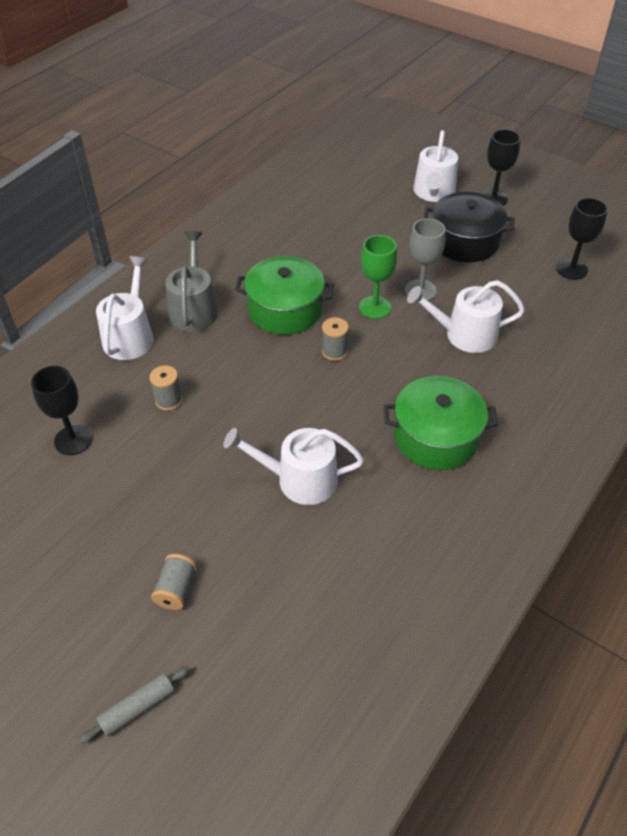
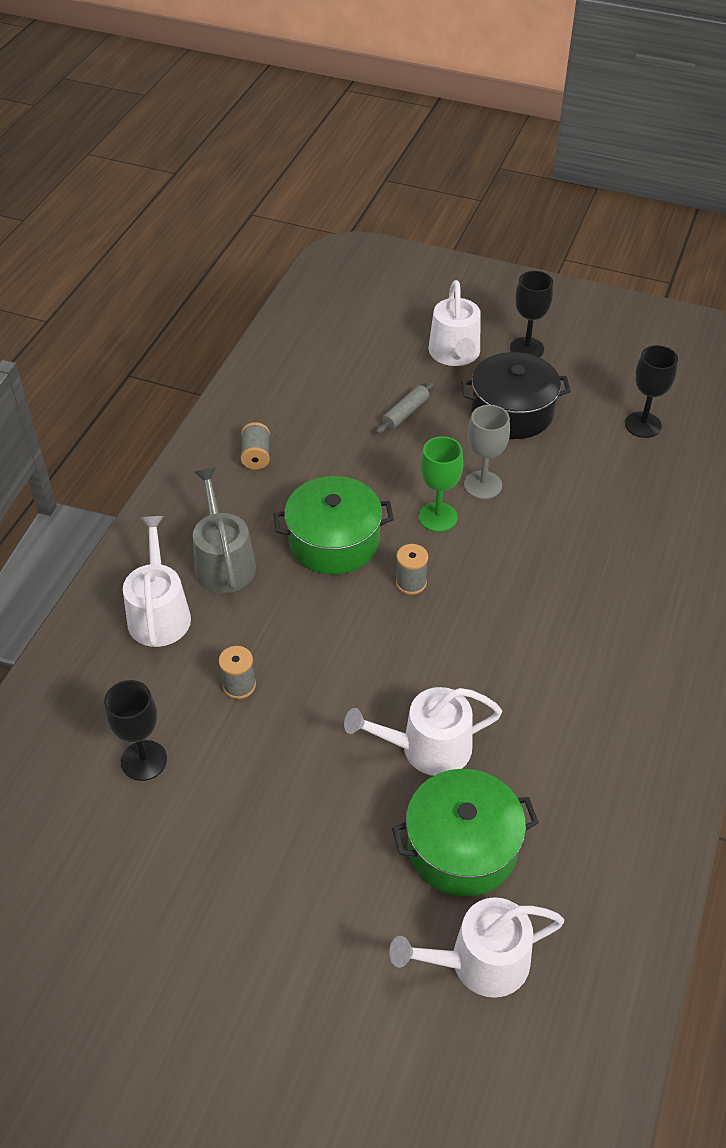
camera: 15 degrees left, 0 degrees up
grey rolling pin [79,666,190,744] -> grey rolling pin moved to [376,381,435,434]
grey spool [151,554,197,610] -> grey spool moved to [241,422,270,470]
green pot [384,376,498,470] -> green pot moved to [392,769,539,897]
white watering can [407,280,525,353] -> white watering can moved to [389,897,565,998]

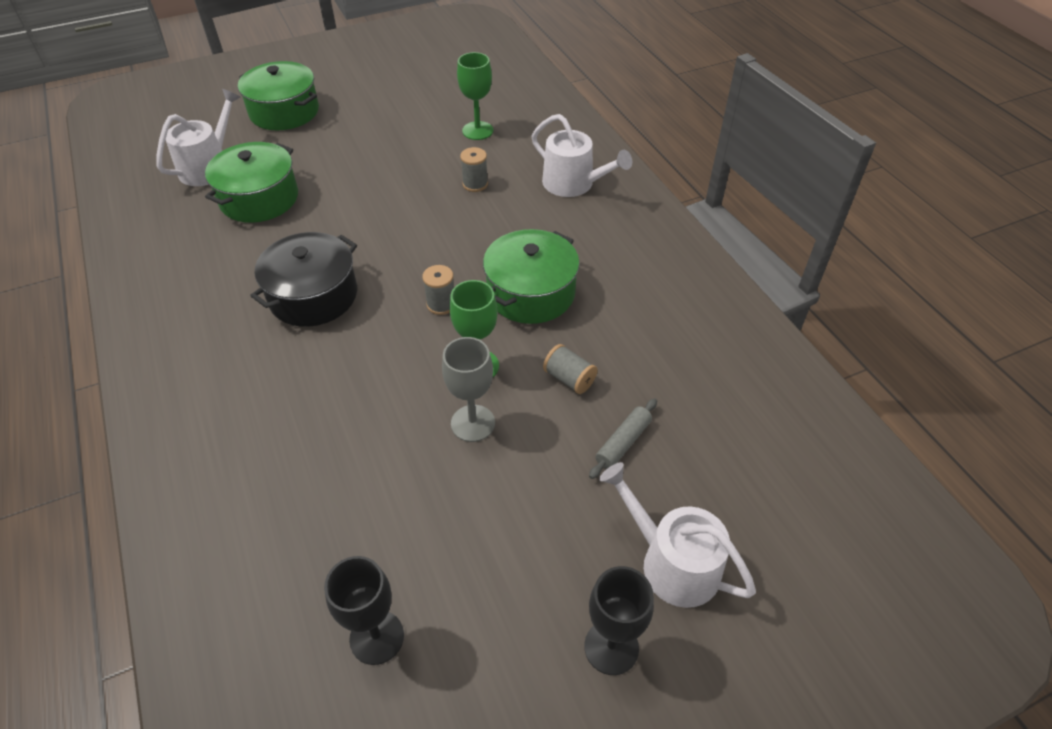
camera: 135 degrees right, 0 degrees up
black goblet [104,680,167,781] -> green goblet [457,52,493,140]
grey watering can [193,468,256,593] -> none
grey spool [241,422,270,470] -> grey spool moved to [543,344,598,394]
white watering can [344,687,502,776] -> none
grey rolling pin [376,381,435,434] -> grey rolling pin turned 45 degrees clockwise [589,398,657,479]
black pot [461,352,571,439] -> black pot moved to [250,232,357,327]
none -> green pot [238,61,319,130]

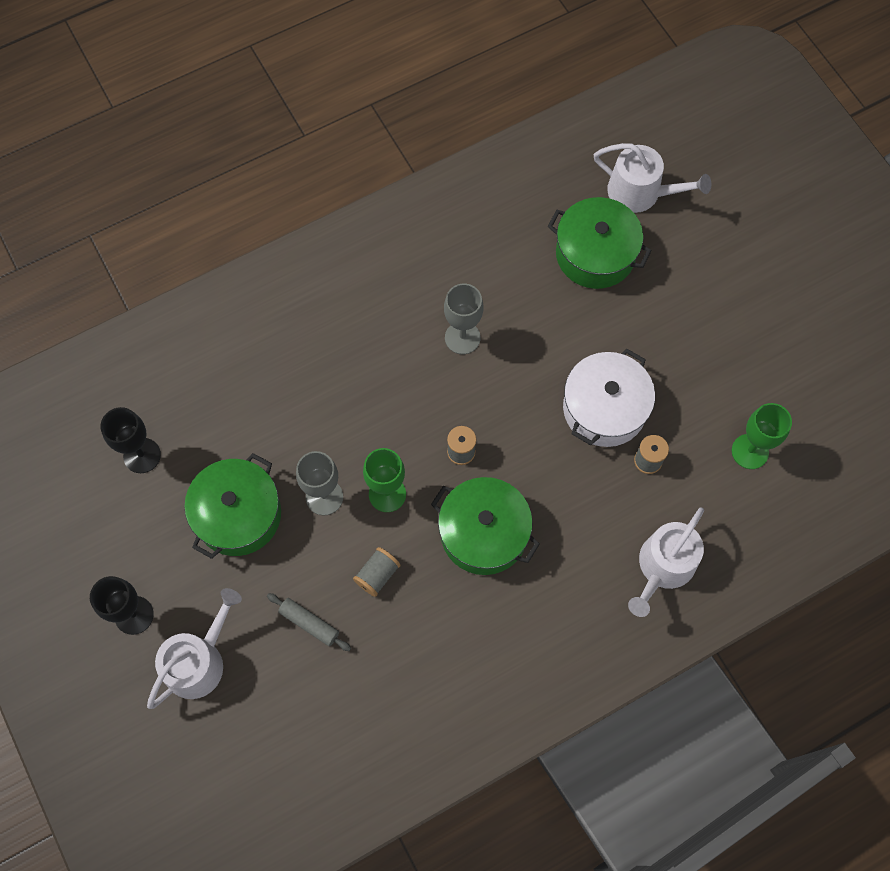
camera: 85 degrees right, 20 degrees up
green pot [238,61,319,130] -> green pot moved to [184,453,281,559]
black pot [250,232,357,327] -> grey goblet [444,284,483,354]
none -> white pot [563,349,655,447]

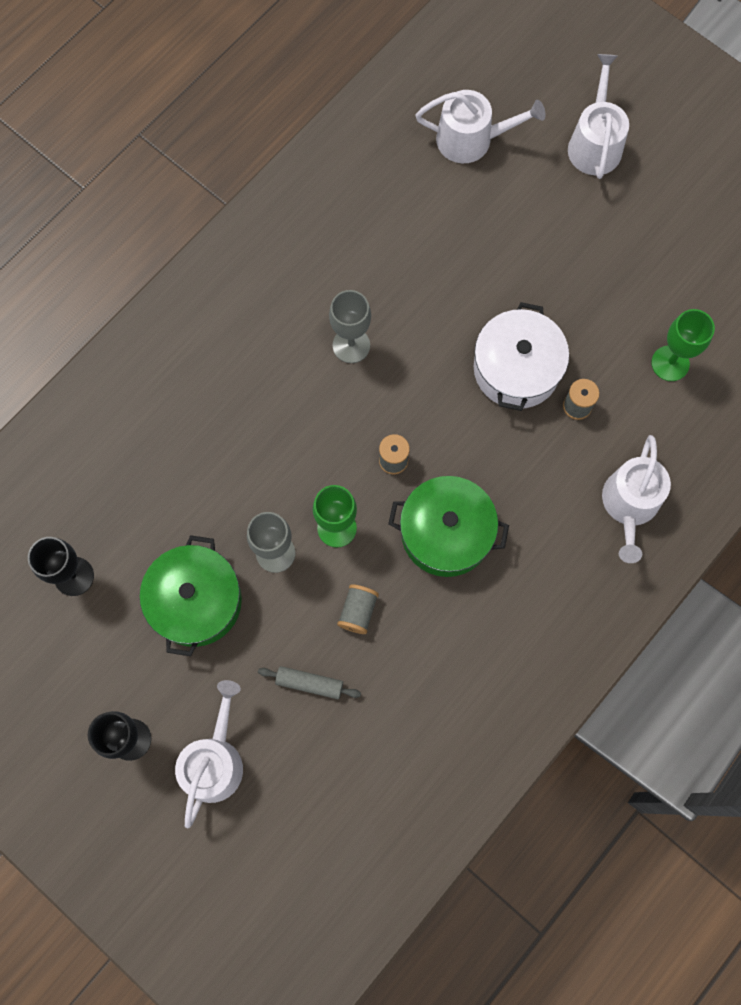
camera: 20 degrees left, 5 degrees up
green pot [548,197,652,289] -> none
none -> white watering can [568,54,629,179]

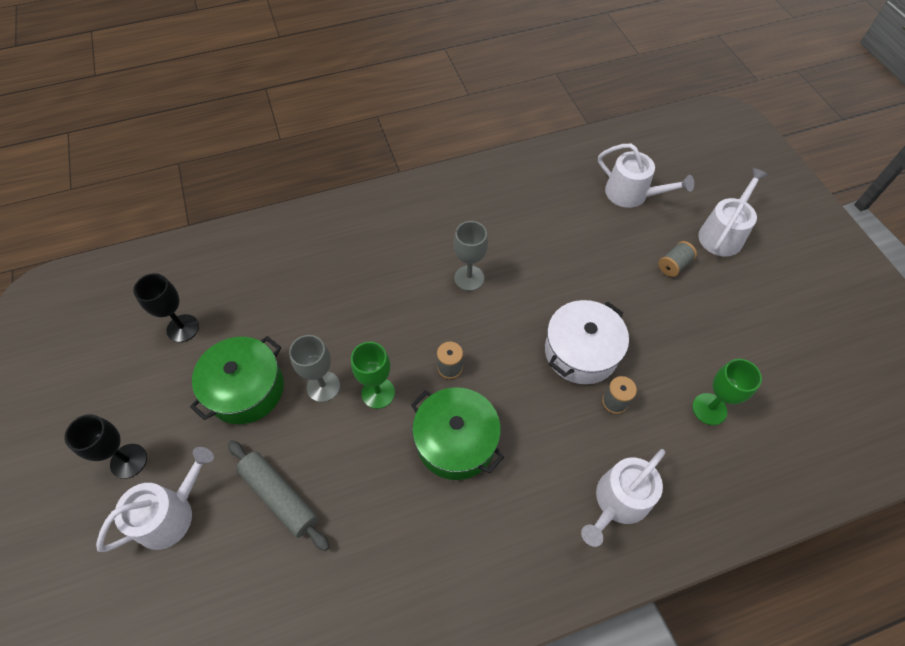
camera: 30 degrees right, 15 degrees down
grey rolling pin [258,666,361,699] -> grey rolling pin [228,440,330,551], size x1.61
grey spool [337,584,379,634] -> grey spool moved to [658,241,697,277]

